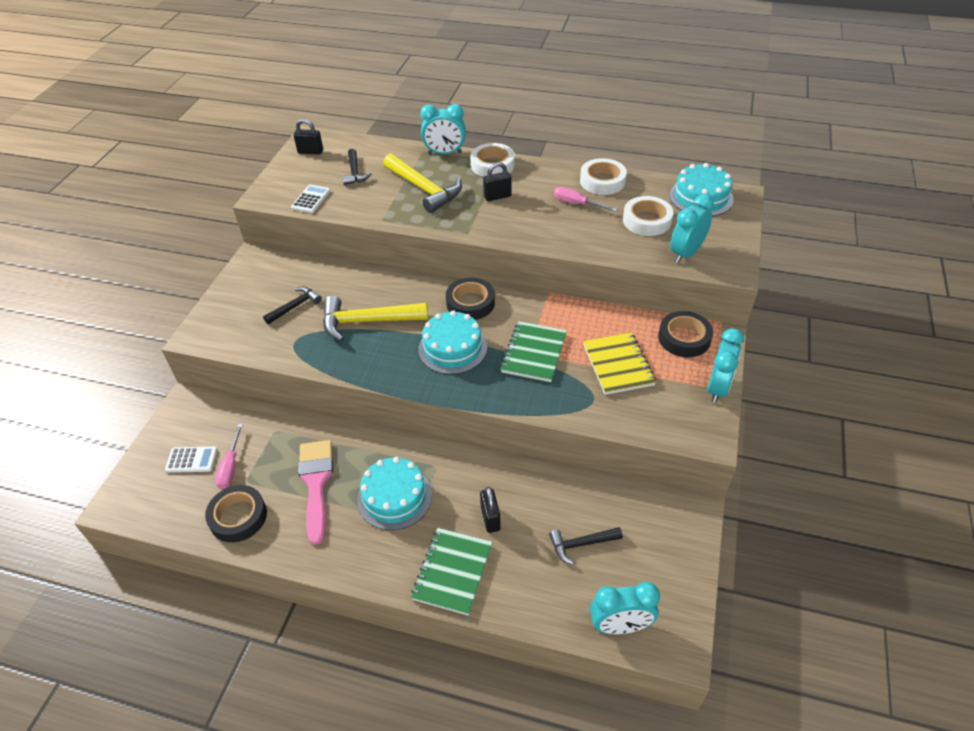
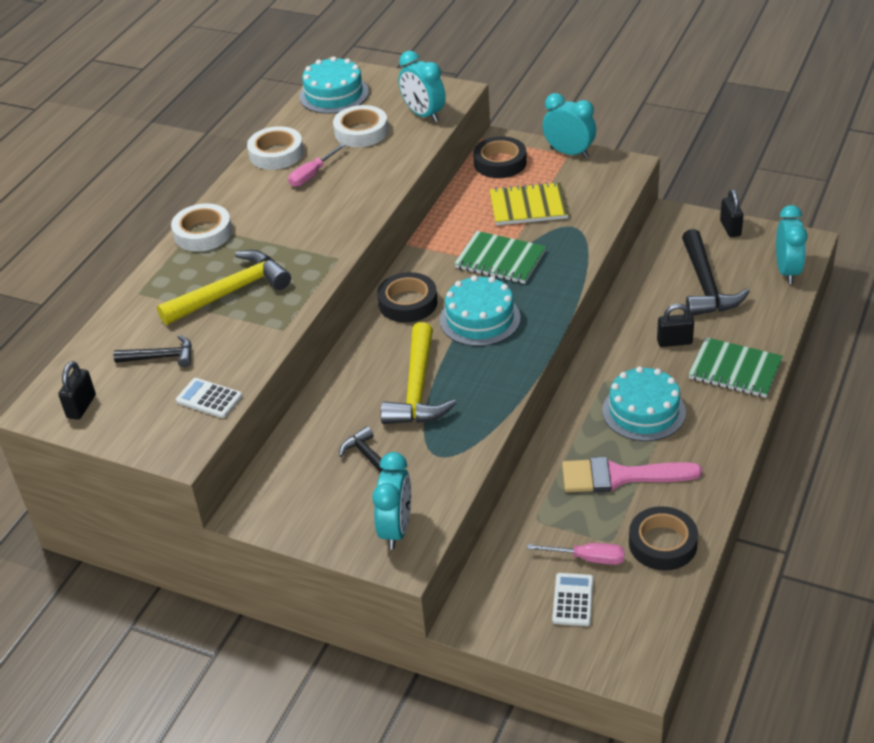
camera: 80 degrees left, 5 degrees down
turquoise clock [420,104,466,154] -> turquoise clock moved to [372,452,411,549]
black padlock [483,162,512,201] -> black padlock moved to [720,189,744,237]
black hammer [549,527,623,565] -> black hammer [682,229,750,316], size x1.76

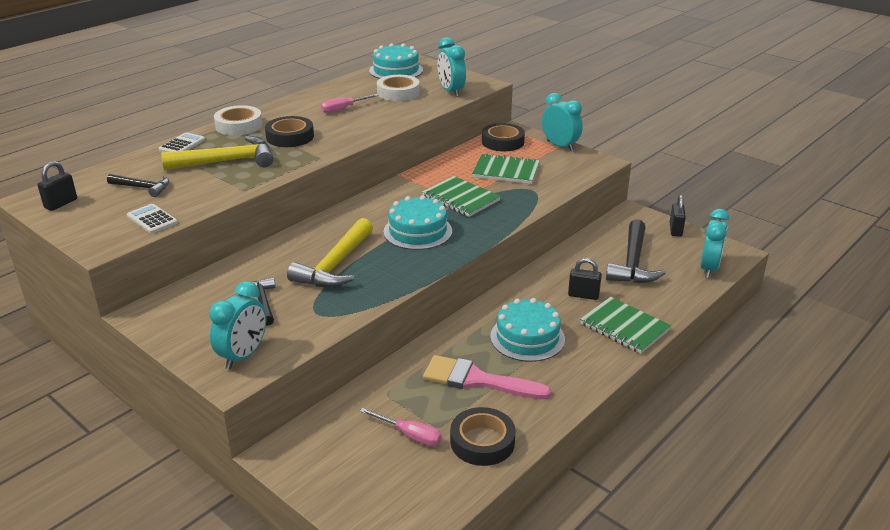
camera: 15 degrees right, 10 degrees down
white tape [247,126,304,170] -> none
black tape [377,272,438,323] -> black tape moved to [265,116,314,147]
yellow notebook [490,182,569,225] -> green notebook [472,153,540,184]
white calculator [552,573,593,626] -> white calculator moved to [158,132,205,152]

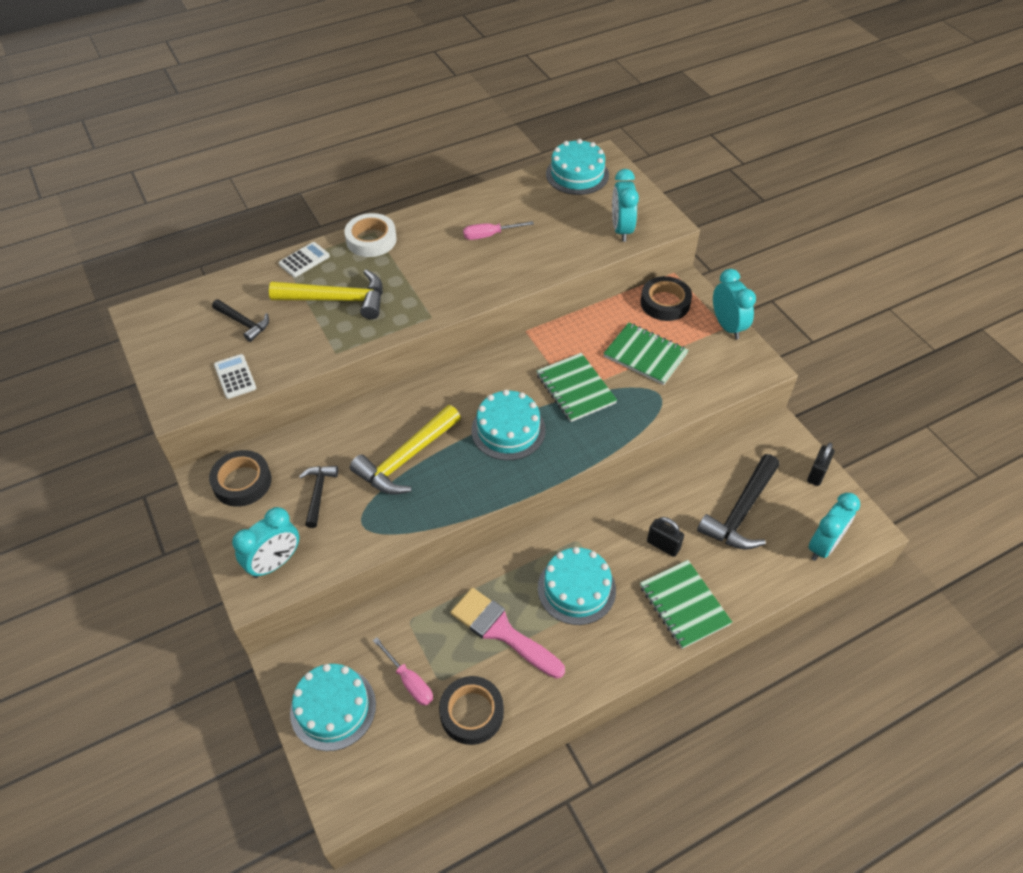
camera: 20 degrees right, 20 degrees up
black padlock [37,161,77,211] -> none
black tape [265,116,314,147] -> black tape moved to [209,450,271,507]
white tape [377,75,420,101] -> none
none -> turquoise cake [290,664,376,751]

